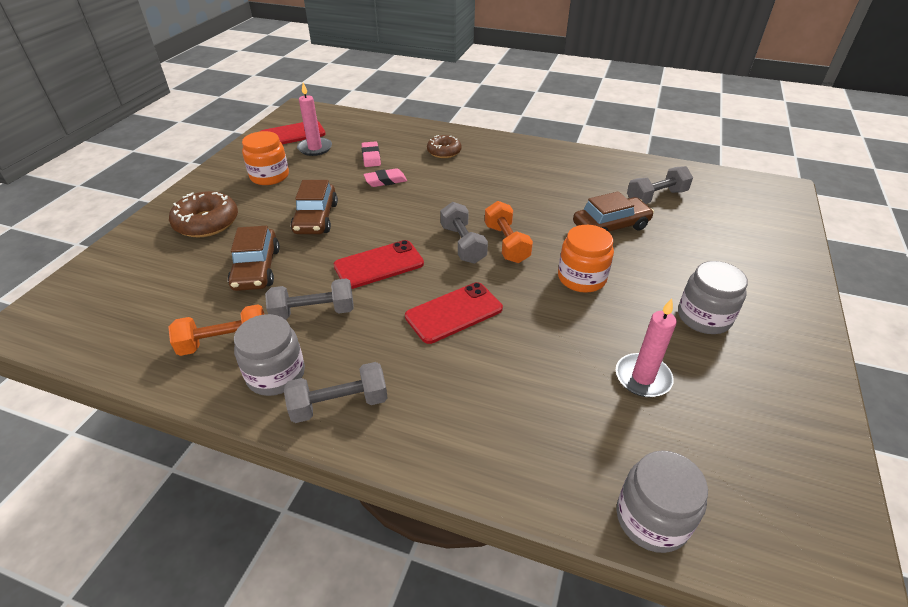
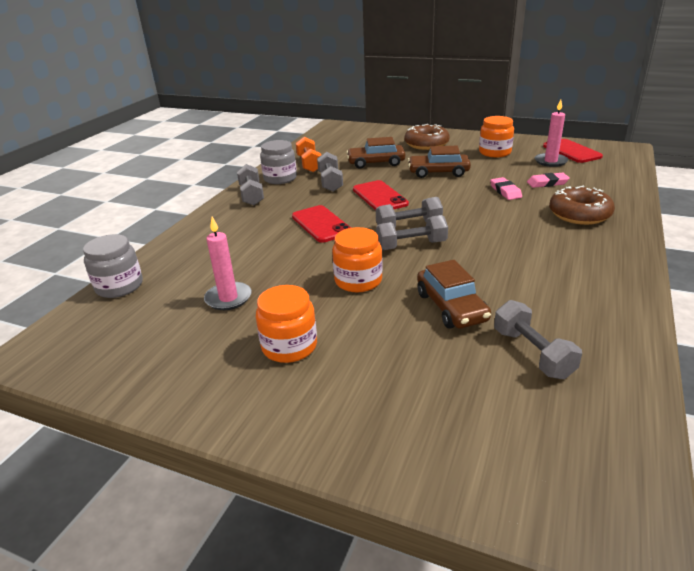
camera: 95 degrees right, 10 degrees down
brown donut [427,135,462,158] -> brown donut [549,186,615,225], size x1.56
orange dumbbell [485,201,533,263] -> grey dumbbell [376,215,448,250]
grey jar [678,261,748,334] -> orange jar [256,285,317,363]

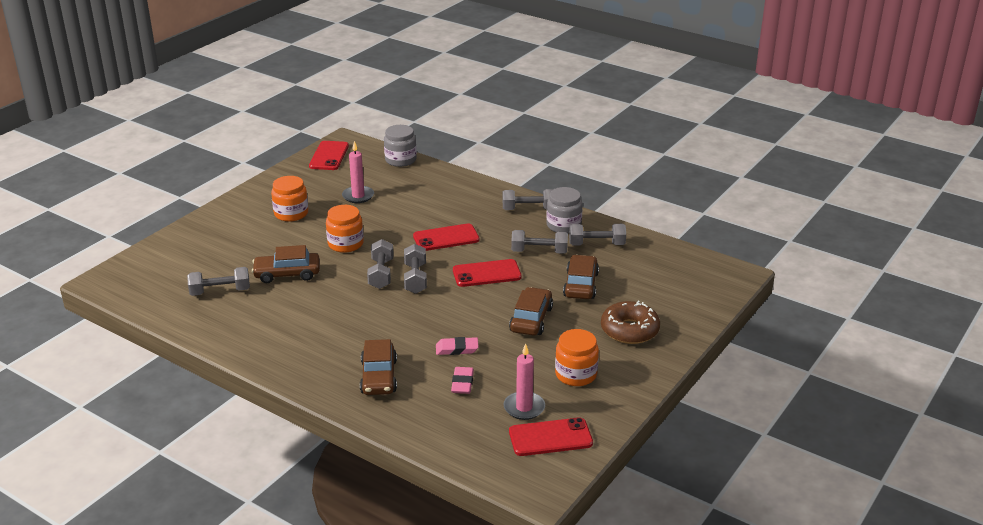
camera: 100 degrees right, 0 degrees up
orange dumbbell [296,137,321,172] -> grey dumbbell [569,224,626,245]
brown donut [549,186,615,225] -> brown car [360,339,397,395]
none -> red phone [309,141,349,170]

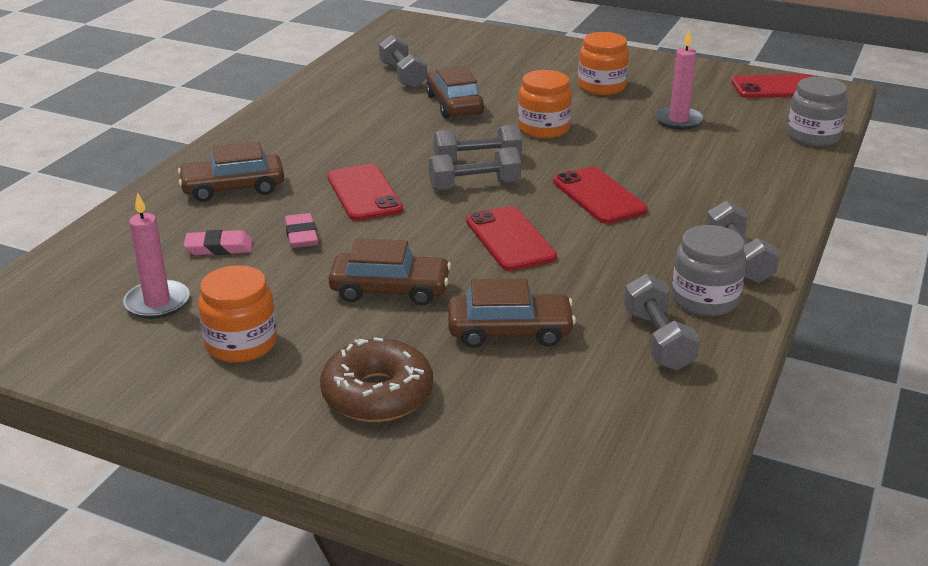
camera: 80 degrees right, 0 degrees up
red phone [509,417,593,456] -> red phone moved to [327,164,403,221]
grey dumbbell [511,230,568,254] -> none

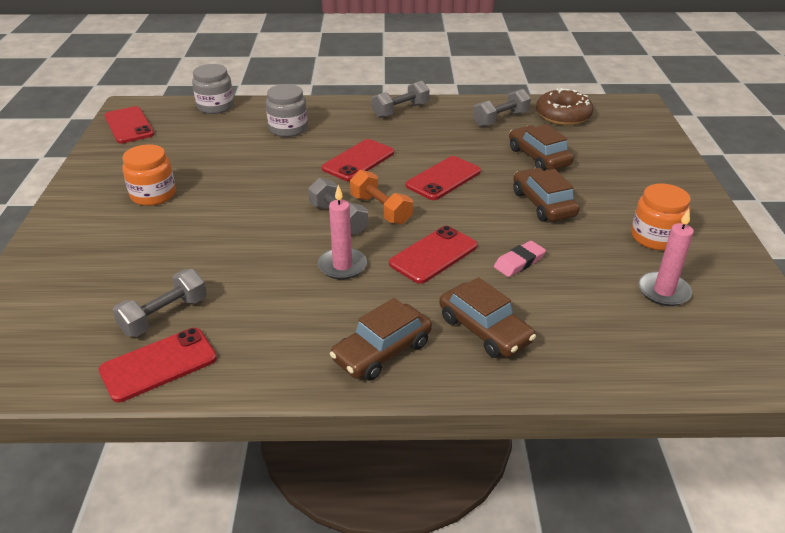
camera: 115 degrees left, 5 degrees up
pink eraser [184,230,253,255] -> none
brown donut [320,337,433,422] -> brown donut moved to [536,88,593,126]
brown car [426,66,484,118] -> brown car moved to [330,298,432,381]
grey dumbbell [429,147,521,190] -> orange dumbbell [350,170,413,225]
orange jar [518,70,572,139] -> none
pink candle [655,31,704,130] -> pink candle moved to [318,185,367,279]
grey jar [672,225,746,316] -> grey jar moved to [266,84,308,137]
none -> red phone [99,328,217,402]

